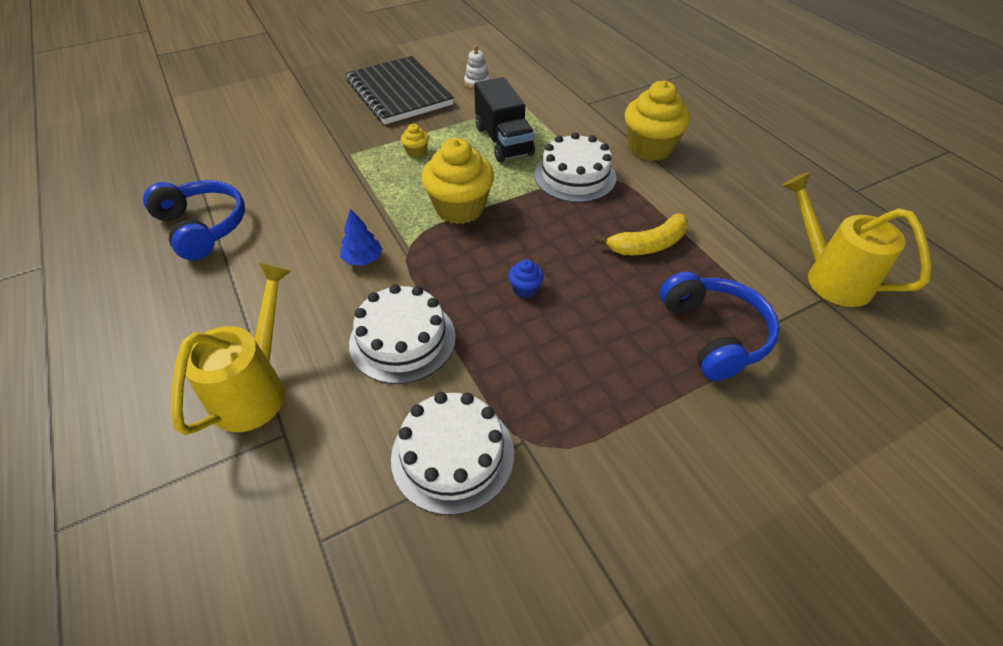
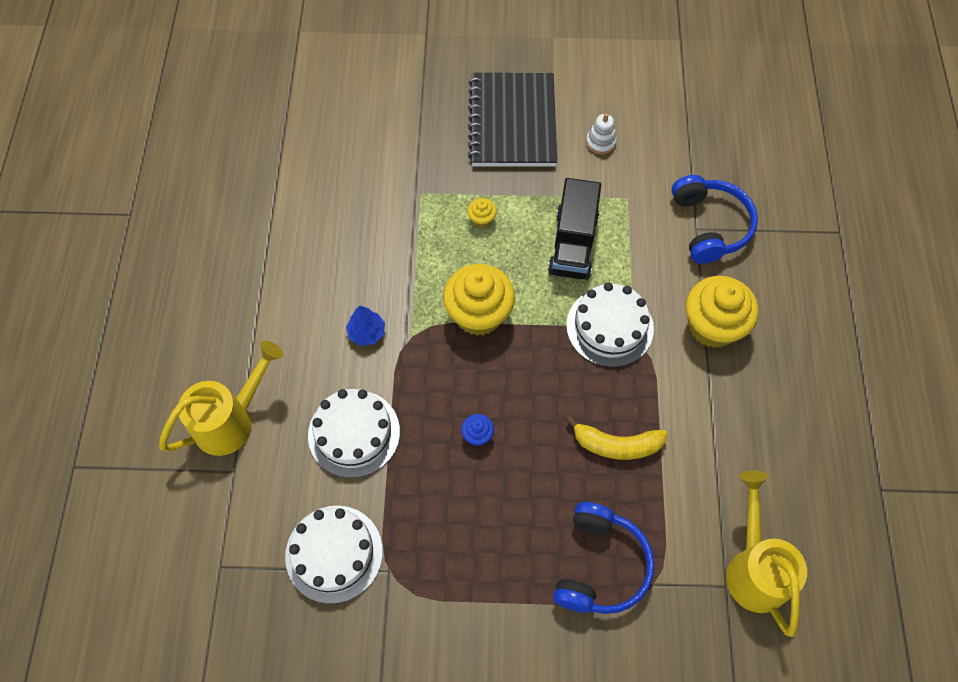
camera: 30 degrees right, 15 degrees up
blue headphones [143,180,245,260] -> blue headphones moved to [672,175,758,264]

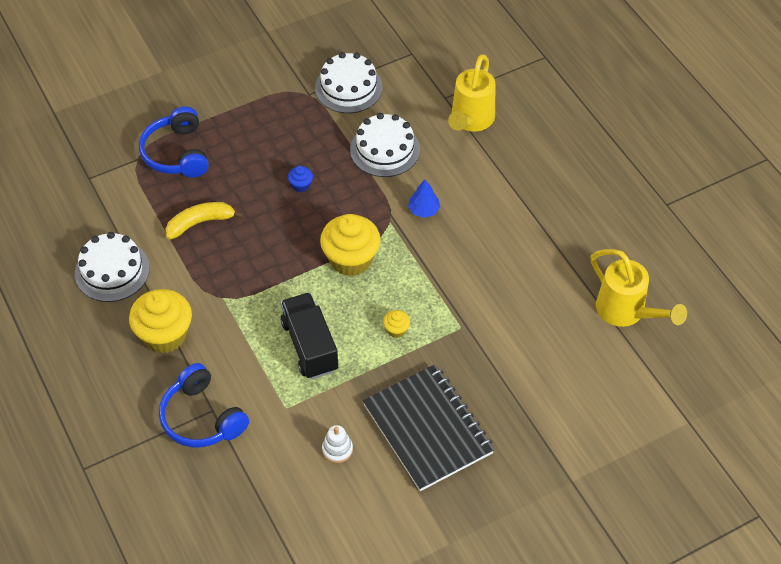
camera: 150 degrees right, 10 degrees down
white cake [566,283,654,367] -> white cake moved to [75,232,150,302]
yellow watering can [726,470,807,637] -> yellow watering can moved to [591,249,687,327]

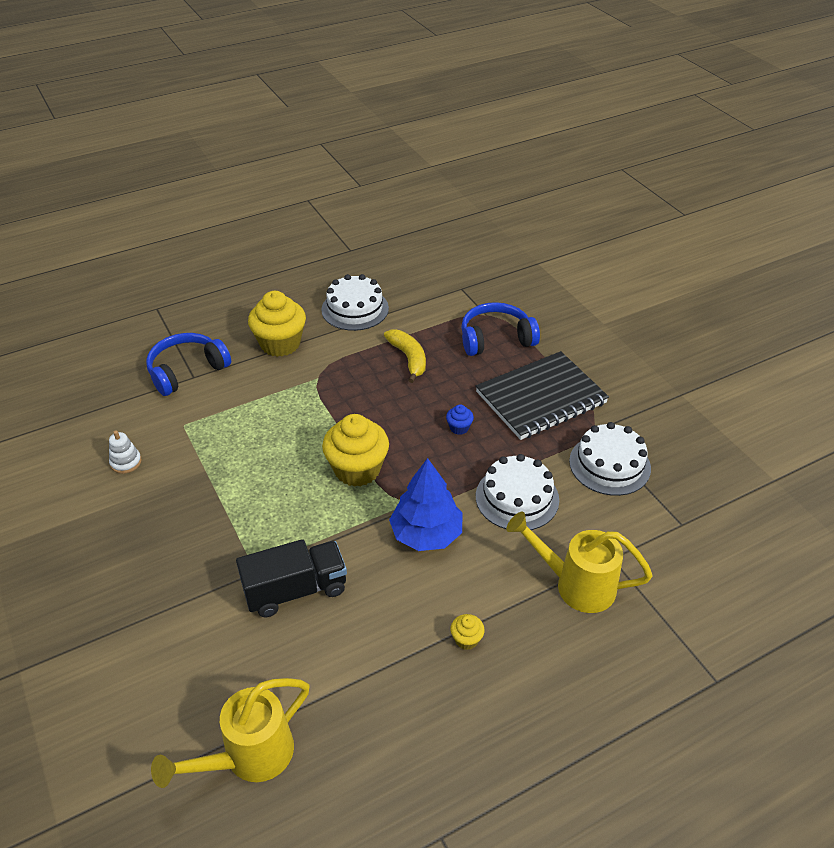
camera: 90 degrees right, 10 degrees down
black truck [281,292,338,379] -> black truck moved to [236,539,347,617]
black notebook [363,364,495,491] -> black notebook moved to [476,351,609,440]
yellow cupcake [383,310,410,338] -> yellow cupcake moved to [450,614,485,650]
blue tree [408,180,440,218] -> blue tree [389,458,463,551], size x1.90

